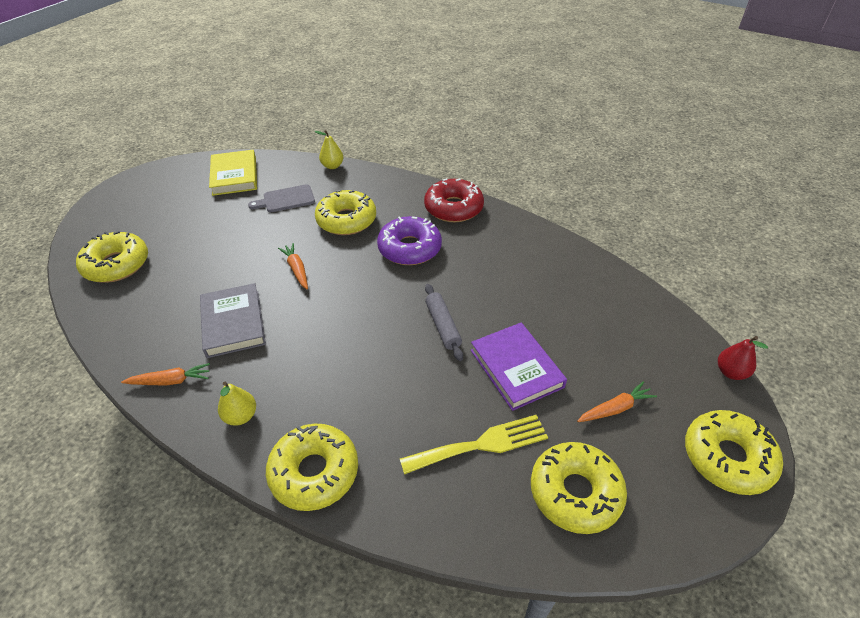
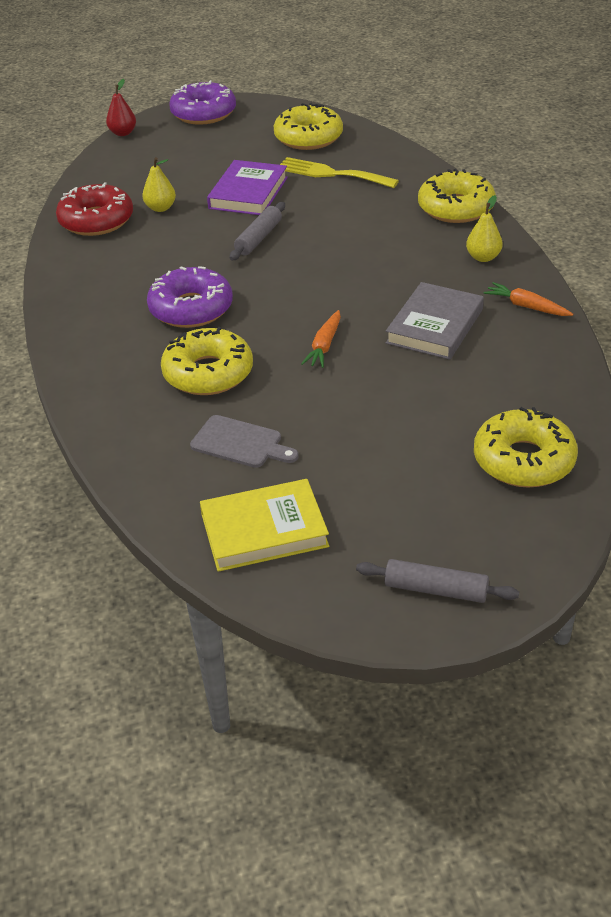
camera: 135 degrees left, 5 degrees down
yellow book [209,150,257,196] -> yellow book turned 45 degrees clockwise [200,479,329,572]
yellow pear [315,130,343,169] -> yellow pear moved to [142,157,176,212]
red donut [424,178,484,222] -> red donut moved to [56,182,133,236]
orange carrot [577,381,657,422] -> none
yellow donut [685,410,783,495] -> purple donut [169,80,236,125]
none -> grey rolling pin [356,559,519,603]

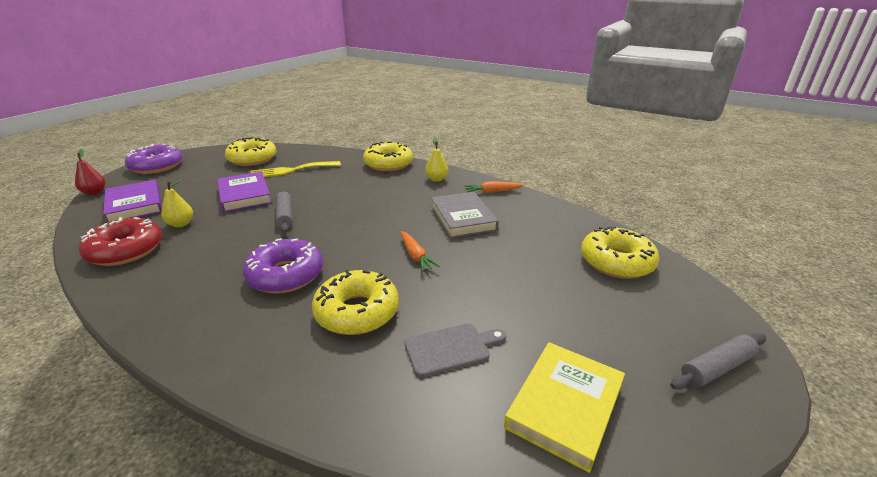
camera: 45 degrees left, 10 degrees down
none -> purple book [103,180,162,223]

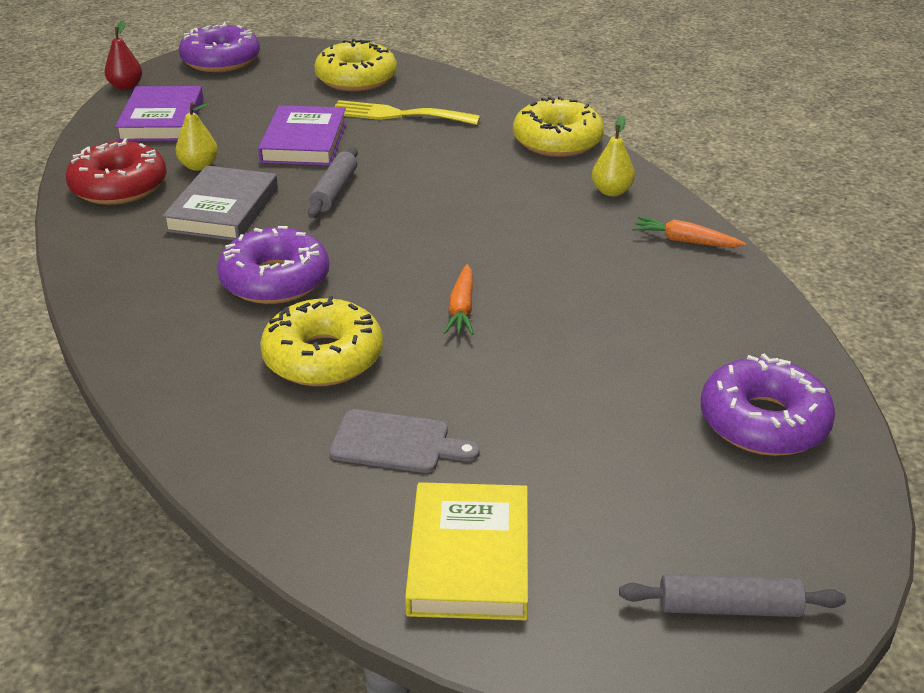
camera: 30 degrees right, 5 degrees up
grey book [431,192,499,238] -> grey book moved to [162,166,278,241]
yellow book [504,342,625,473] -> yellow book turned 60 degrees counterclockwise [405,482,528,621]
yellow donut [581,226,660,279] -> purple donut [701,354,835,456]

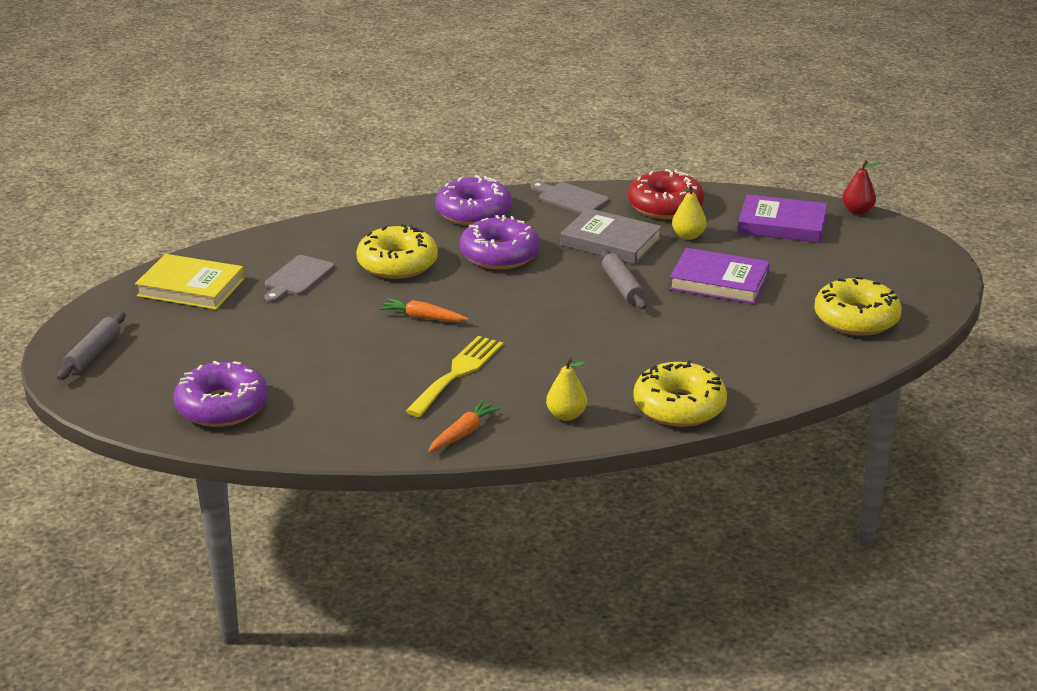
camera: 105 degrees right, 5 degrees down
purple donut [179,22,260,72] -> purple donut moved to [435,175,512,226]
grey rolling pin [308,147,358,218] -> grey rolling pin turned 45 degrees clockwise [601,249,647,309]
yellow fork [335,100,481,125] -> yellow fork moved to [406,336,503,417]
none -> grey cutting board [531,182,609,214]

